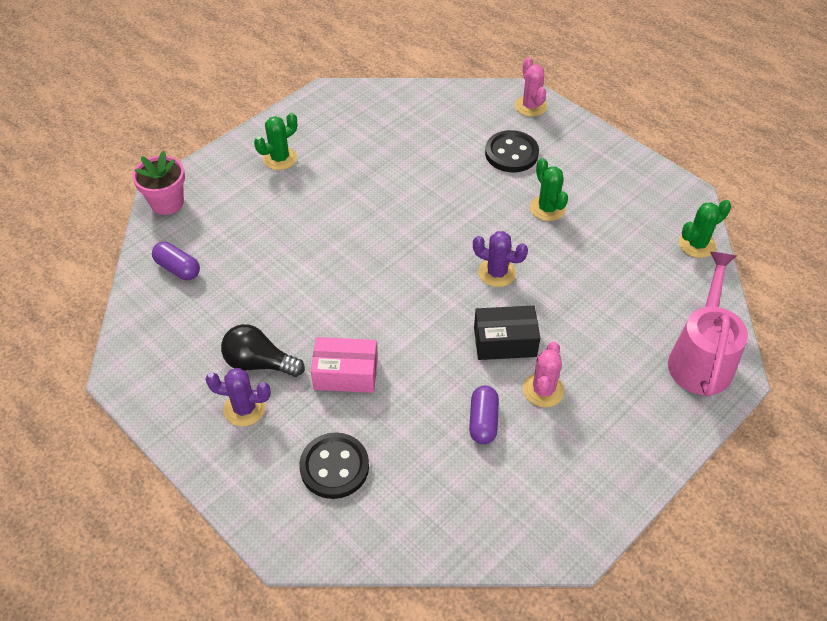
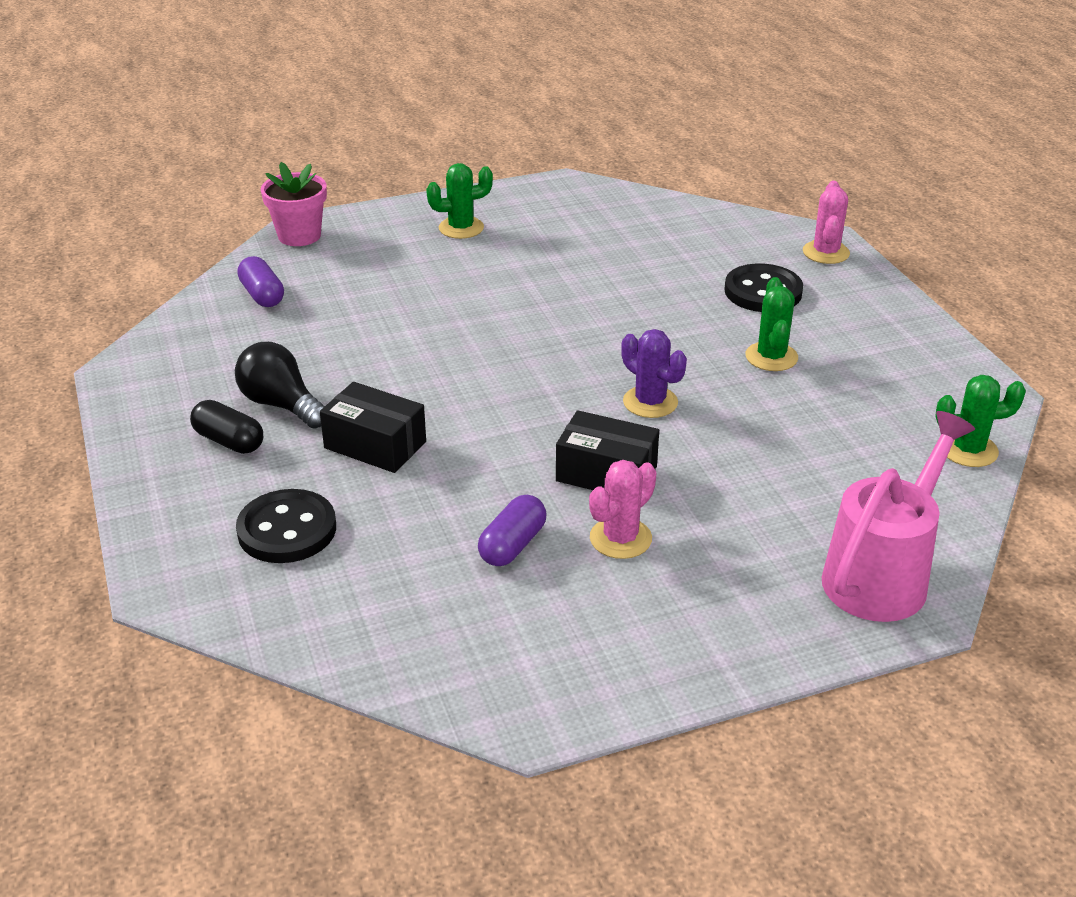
camera: 25 degrees right, 15 degrees down
purple cactus [205,368,271,426] -> black capsule [190,400,263,454]
pink box [311,337,378,393] -> black box [320,382,426,473]

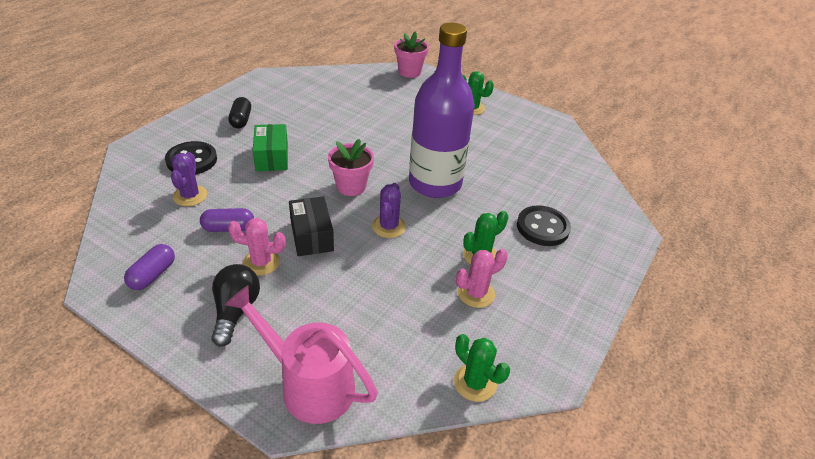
camera: 50 degrees right, 5 degrees up
black light bulb [235,342,325,428] -> black light bulb moved to [211,264,260,347]
purple capsule [237,256,284,307] -> purple capsule moved to [124,244,175,290]
black box [320,382,426,473] -> green box [253,124,288,171]
pink cactus [803,181,850,264] -> pink cactus moved to [456,249,508,308]
pink watering can [822,411,975,622] -> pink watering can turned 150 degrees counterclockwise [225,285,378,424]
none -> purple cactus [171,152,207,206]
none -> pink flower pot [328,139,374,196]
none -> purple bottle [409,23,475,198]

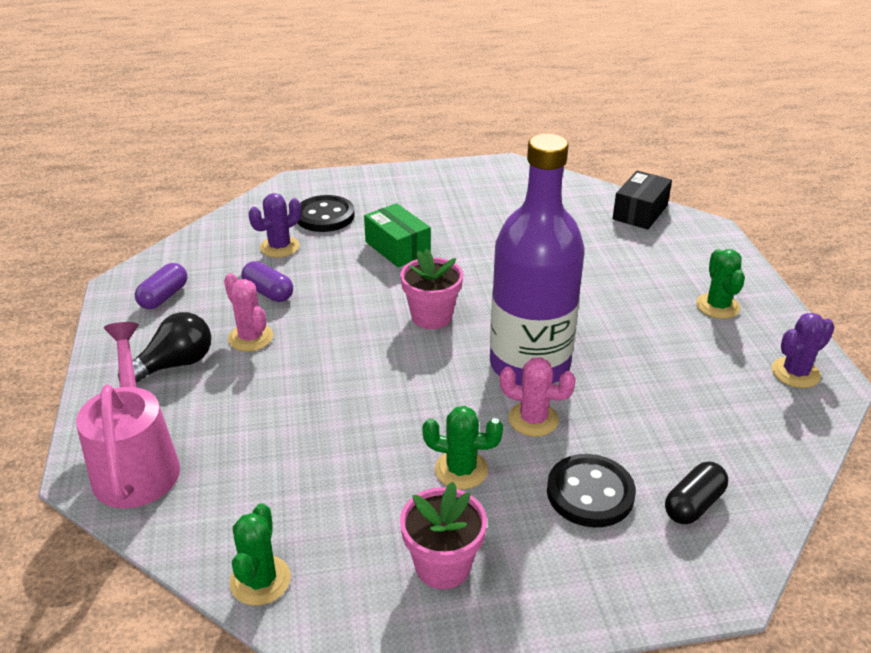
camera: 50 degrees right, 5 degrees down
purple capsule [124,244,175,290] -> purple capsule turned 45 degrees counterclockwise [135,263,187,309]
black capsule [228,97,251,129] -> black capsule moved to [665,462,728,524]
green box [253,124,288,171] -> green box turned 75 degrees counterclockwise [364,203,431,267]
black box [289,196,334,256] -> black box moved to [612,171,672,230]
purple cactus [372,183,406,238] -> purple cactus moved to [772,313,835,388]
pink flower pot [394,31,429,78] -> pink flower pot moved to [400,482,487,589]
pink cactus [456,249,508,308] -> pink cactus moved to [500,357,576,437]

